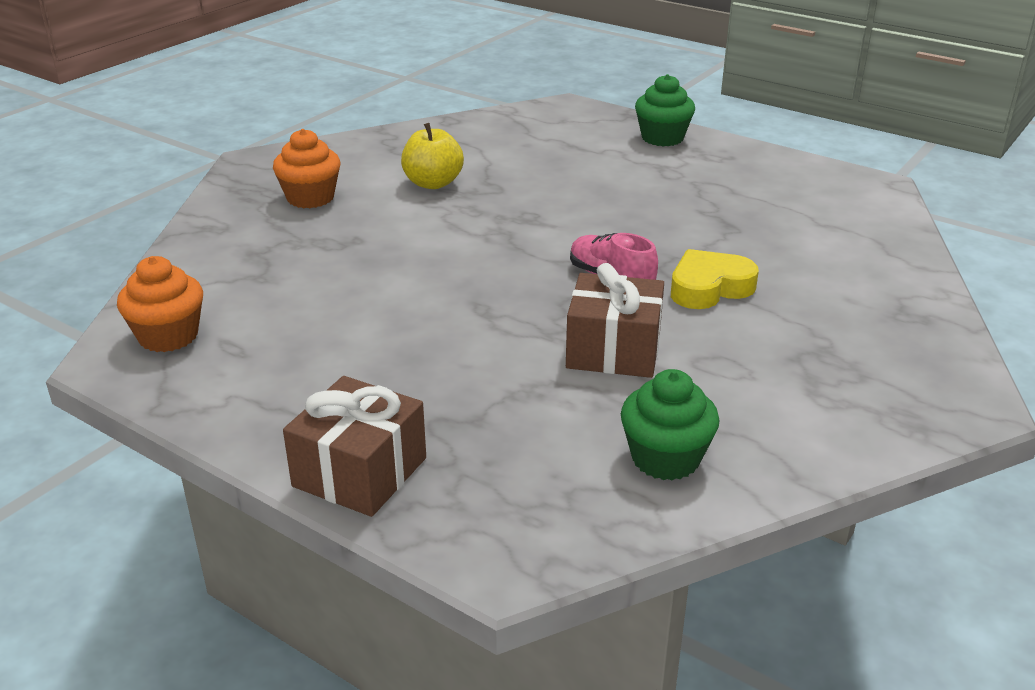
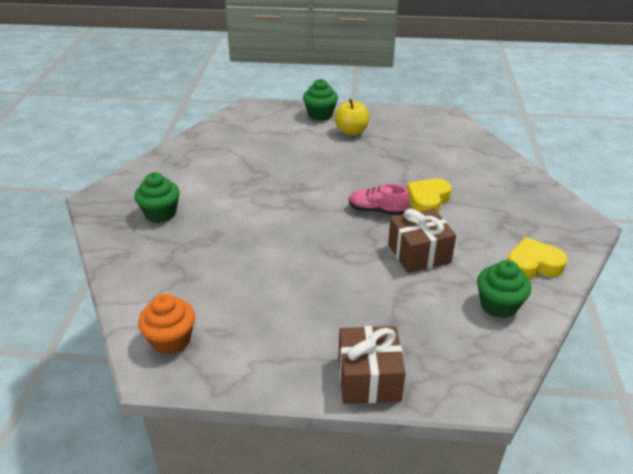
camera: 30 degrees left, 5 degrees up
orange cupcake [273,129,340,208] -> green cupcake [135,172,180,223]
yellow apple [401,123,464,189] -> yellow apple moved to [335,99,369,135]
none -> yellow heart [508,237,568,279]

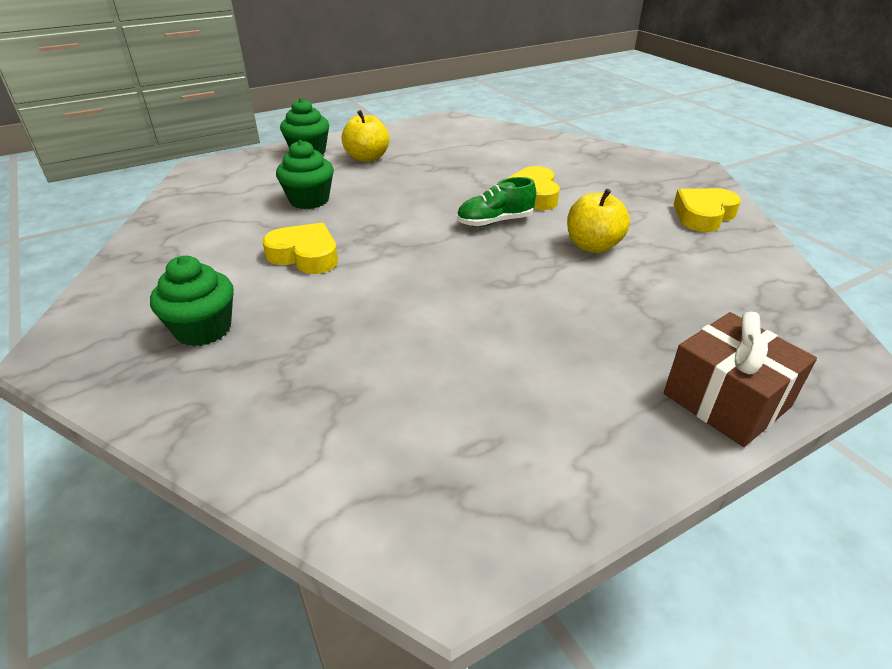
camera: 35 degrees left, 0 degrees up
orange cupcake [138,293,195,355] -> none
pink shoe [349,184,410,216] -> green shoe [457,177,536,227]
brown gift [388,208,456,273] -> yellow apple [567,189,630,253]
green cupcake [477,260,531,318] -> green cupcake moved to [276,140,334,209]
none -> yellow heart [262,223,338,274]

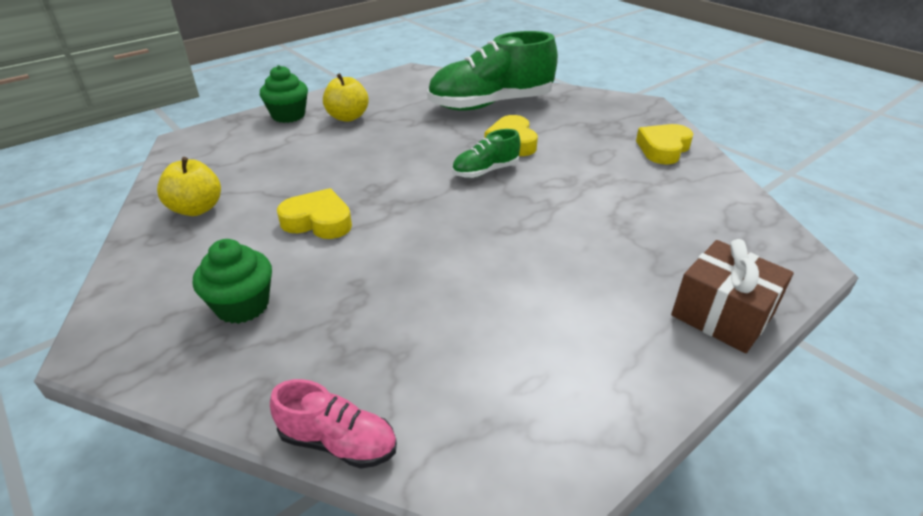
camera: 10 degrees left, 0 degrees up
green cupcake [276,140,334,209] -> none
yellow apple [567,189,630,253] -> yellow apple moved to [157,157,221,216]
none -> pink shoe [270,379,397,469]
none -> green shoe [427,31,558,111]

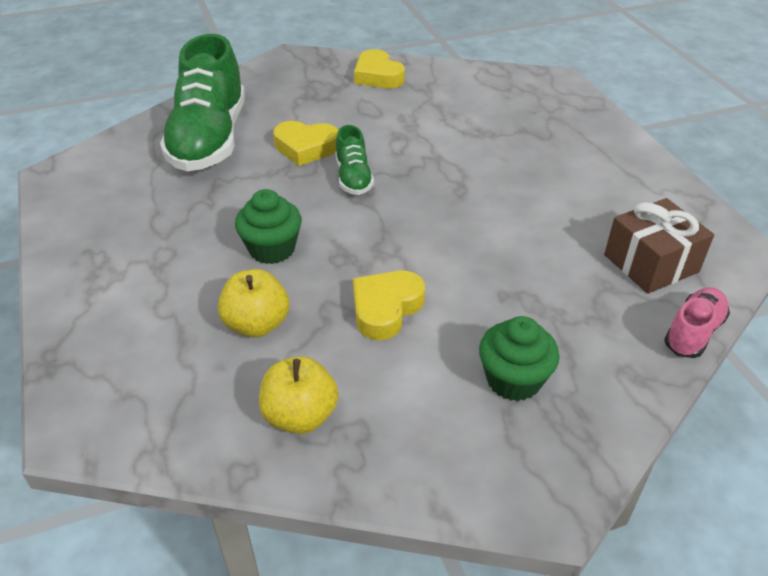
camera: 70 degrees left, 5 degrees up
green cupcake [260,65,308,123] -> green cupcake moved to [235,189,302,264]
yellow apple [323,73,369,122] -> yellow apple moved to [218,269,289,338]
brown gift [671,239,794,353] -> brown gift moved to [604,198,714,294]

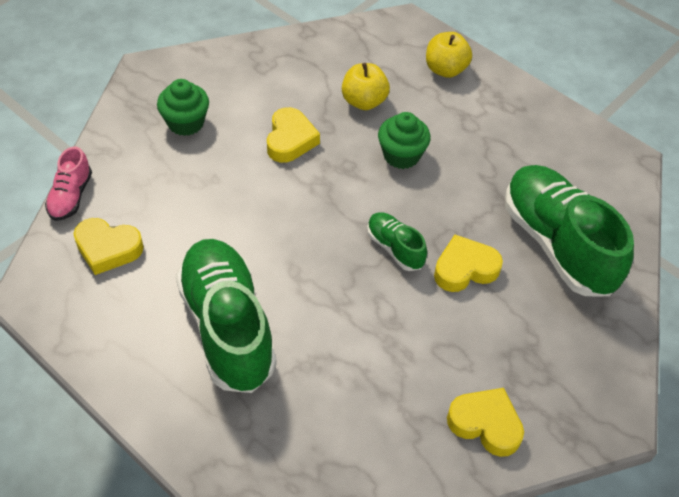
camera: 150 degrees right, 10 degrees up
yellow apple [259,356,339,434] -> yellow apple moved to [426,32,472,78]
brown gift [604,198,714,294] -> yellow heart [74,218,144,275]
none -> green shoe [176,239,277,393]

